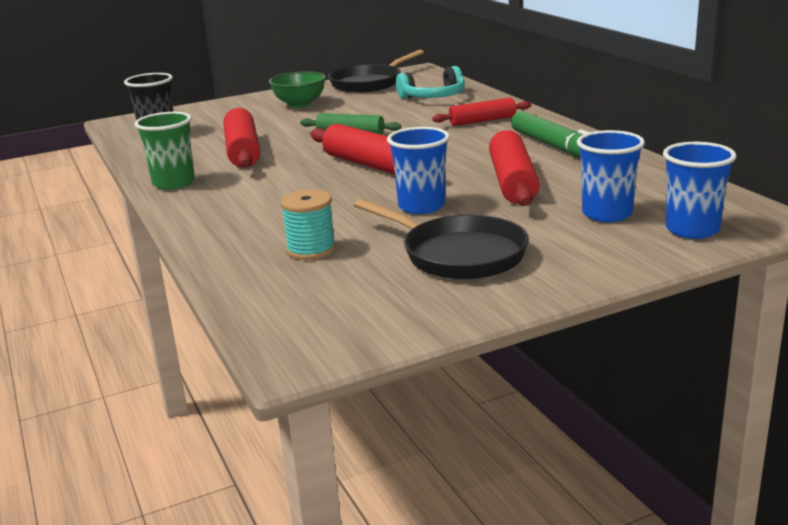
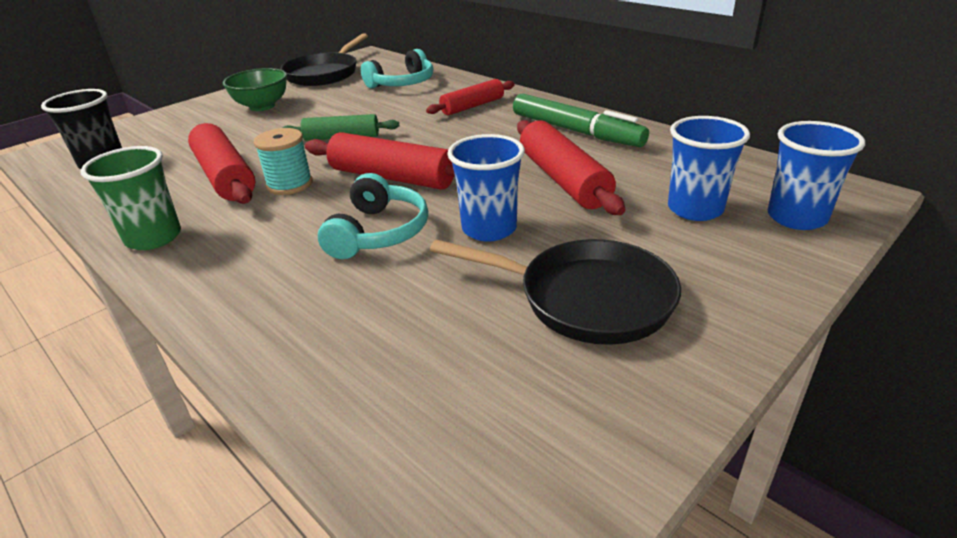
camera: 20 degrees left, 10 degrees up
turquoise spool [281,190,336,260] -> turquoise spool moved to [254,128,313,195]
none -> turquoise headphones [318,173,428,259]

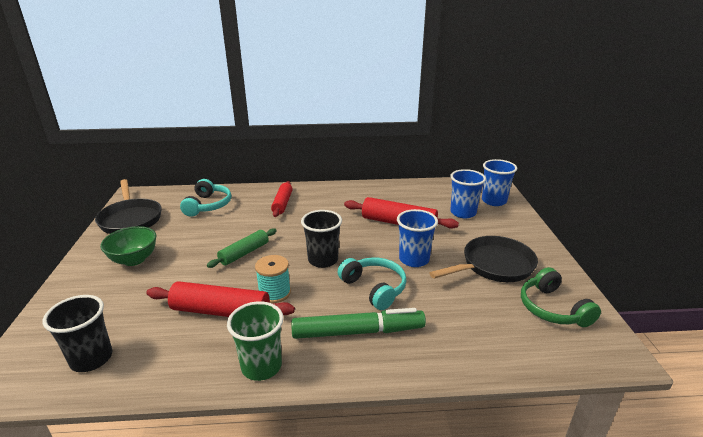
camera: 50 degrees left, 5 degrees down
red rolling pin [305,132,455,190] -> black cup [301,210,342,268]
green marker [513,93,649,147] -> green marker moved to [291,308,426,339]
none -> green headphones [521,267,601,327]

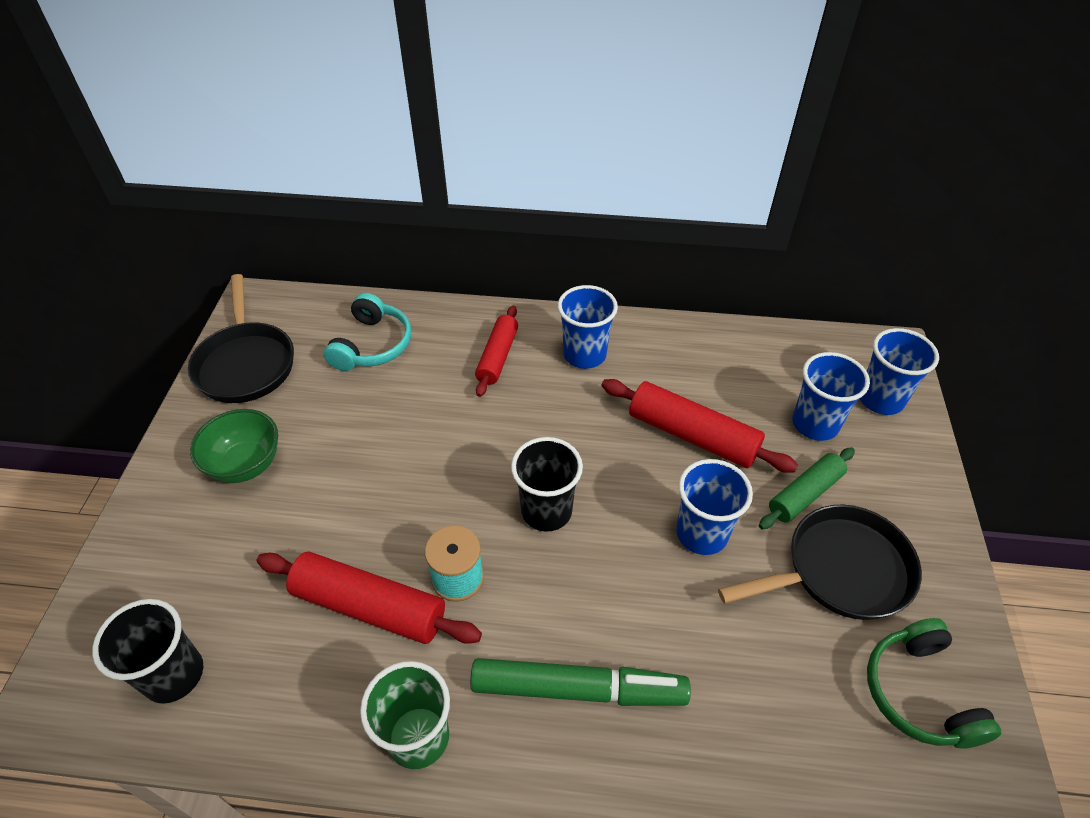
camera: 10 degrees right, 20 degrees up
green rolling pin [207,228,277,268] -> green rolling pin moved to [759,447,855,529]
turquoise headphones [338,258,407,310] -> none
none -> blue cup [558,285,618,369]

